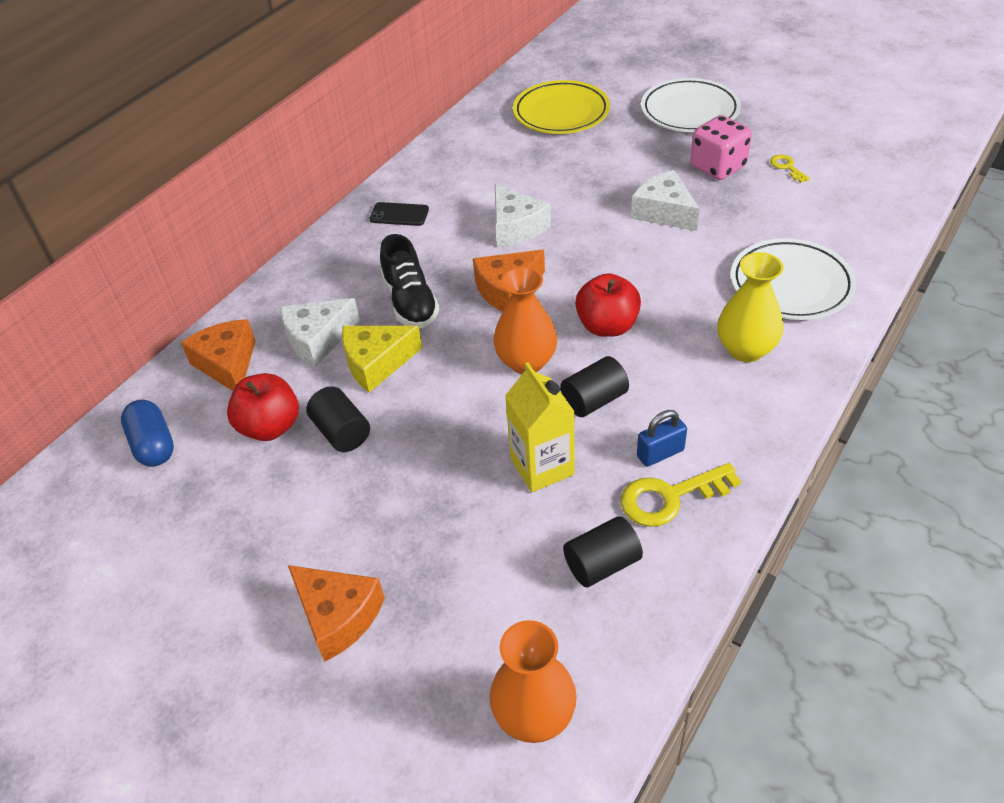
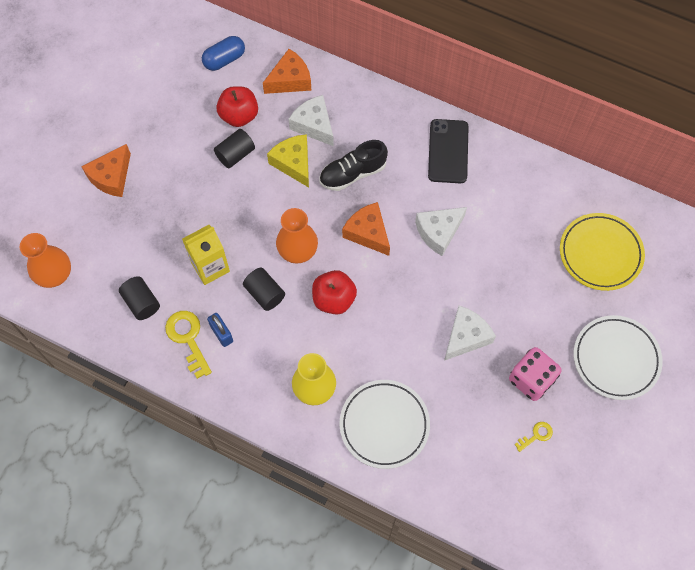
camera: 80 degrees right, 20 degrees up
black phone [369,202,429,226] -> black phone [428,119,469,183], size x1.68

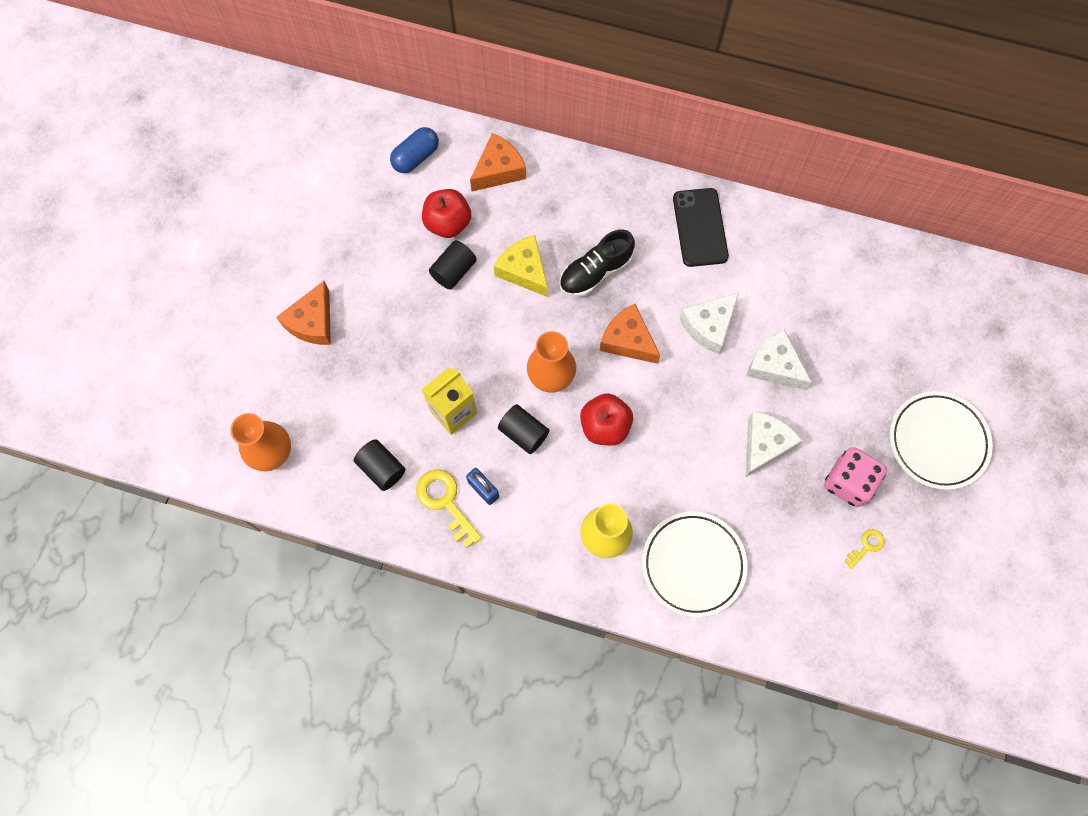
camera: 10 degrees left, 5 degrees up
white cheese [289,95,334,146] -> white cheese moved to [746,329,812,390]
yellow plate [560,213,645,291] -> none

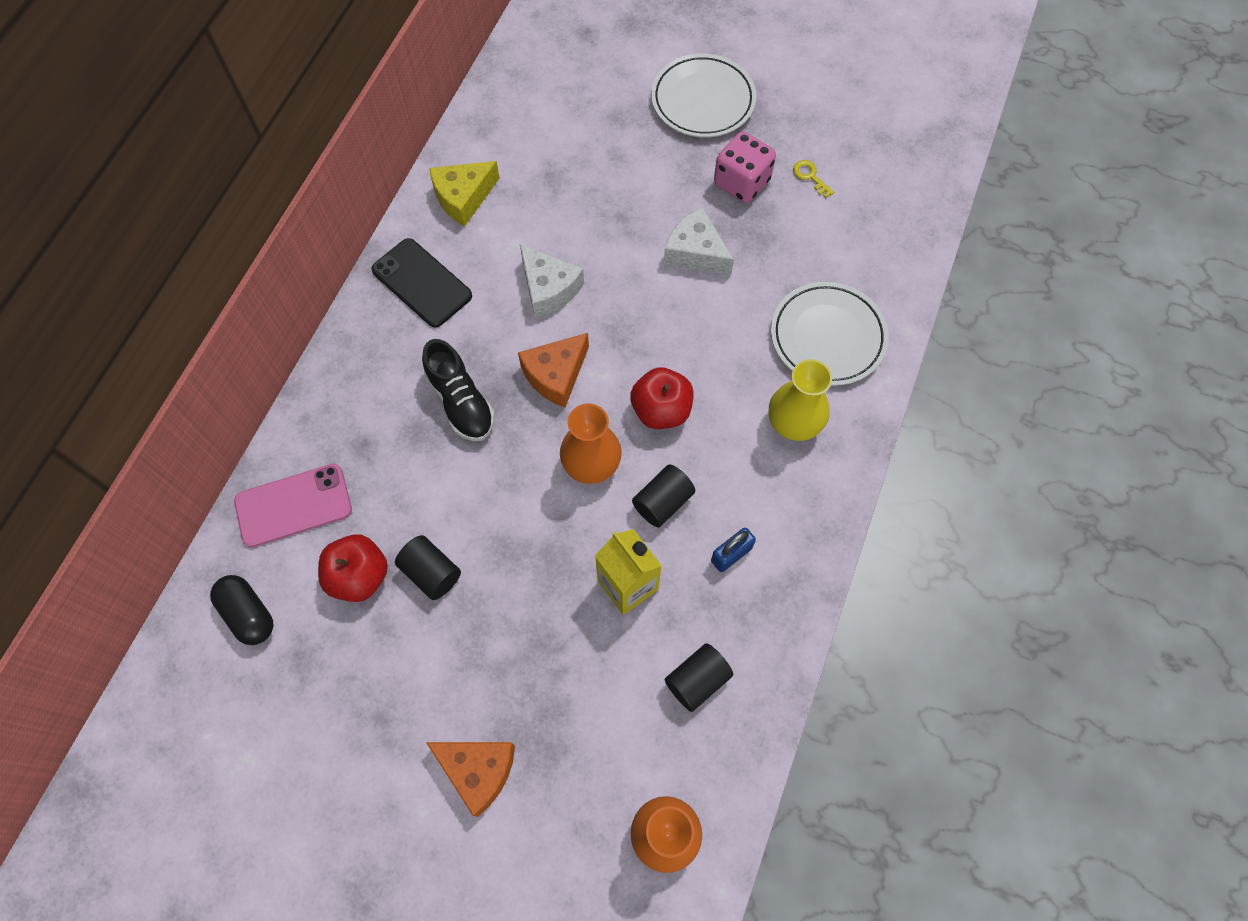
camera: 85 degrees left, 5 degrees down
blue capsule [390,127,439,173] -> black capsule [210,575,273,645]
yellow key [416,469,482,548] -> none
orange cheese [470,133,526,191] -> pink phone [234,464,352,547]
yellow cheese [494,235,548,297] -> yellow cheese moved to [429,161,500,226]
black phone [673,188,729,267] -> black phone turned 45 degrees clockwise [371,238,472,328]
white cheese [746,329,812,390] -> none

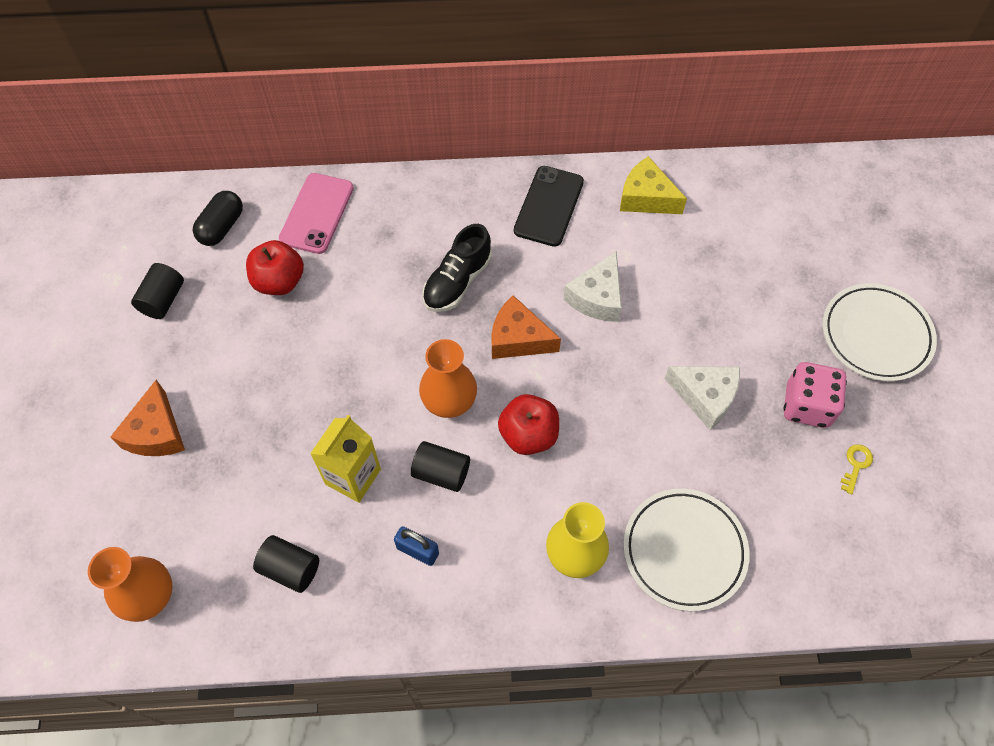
camera: 65 degrees right, 5 degrees down
pink phone [234,464,352,547] -> pink phone turned 60 degrees clockwise [279,173,354,254]
black cylinder [395,535,461,600] -> black cylinder moved to [131,263,184,319]
white cheese [664,207,734,275] -> white cheese turned 105 degrees clockwise [665,366,740,430]

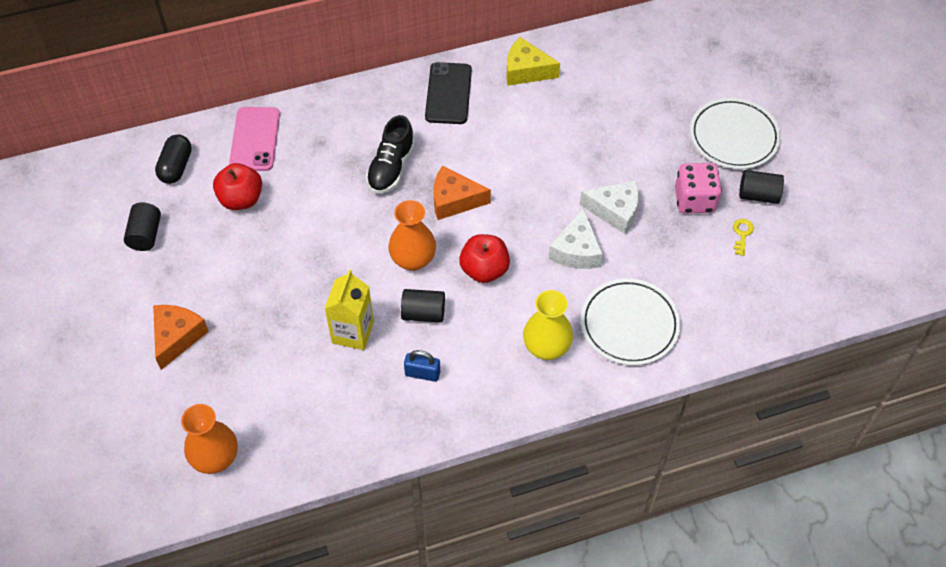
camera: 15 degrees left, 5 degrees down
orange cheese [110,380,185,456] -> orange cheese turned 150 degrees counterclockwise [153,305,209,370]
black cylinder [253,535,319,593] -> black cylinder moved to [739,170,784,204]
white cheese [563,251,622,322] -> white cheese moved to [548,208,603,269]

